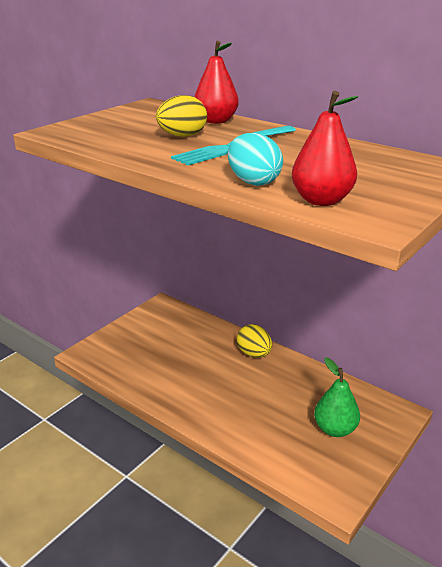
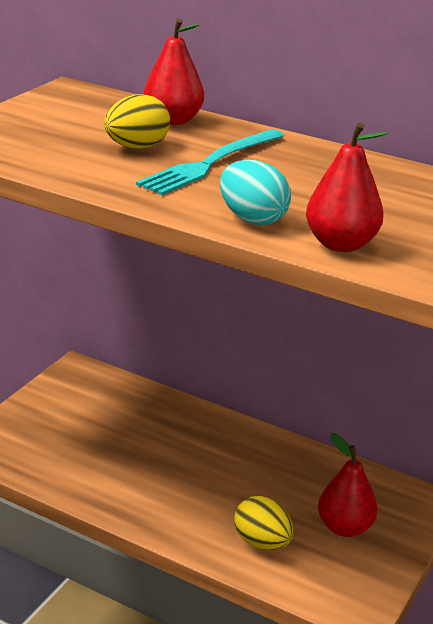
camera: 10 degrees left, 0 degrees up
yellow egg [237,324,272,357] -> yellow egg moved to [234,496,294,550]
green pear [314,357,360,437] -> red pear [318,433,378,537]

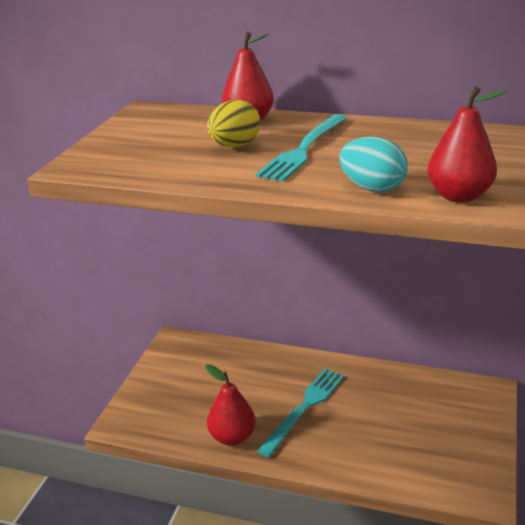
camera: 10 degrees left, 0 degrees up
yellow egg [234,496,294,550] -> none
red pear [318,433,378,537] -> red pear moved to [206,364,256,446]
none -> turquoise fork [257,368,344,458]

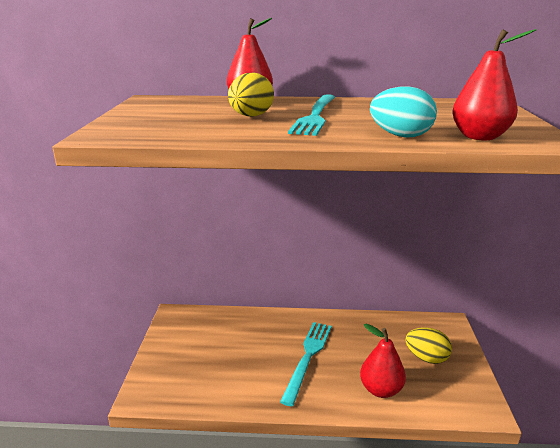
camera: 15 degrees left, 5 degrees down
red pear [206,364,256,446] -> red pear moved to [360,324,406,398]
none -> yellow egg [405,328,452,364]

